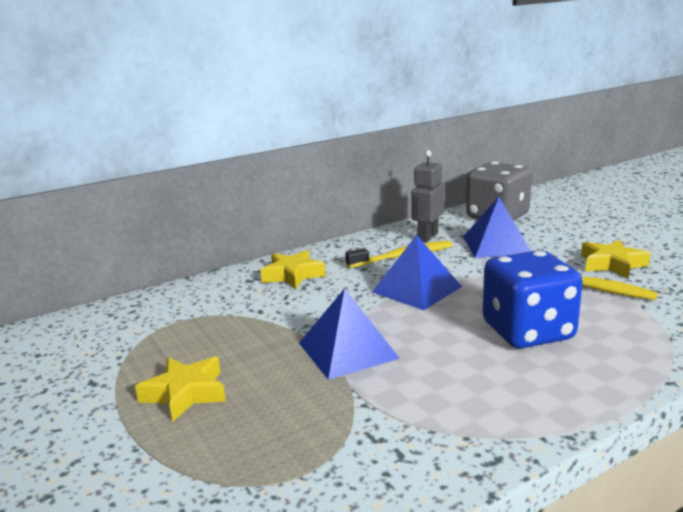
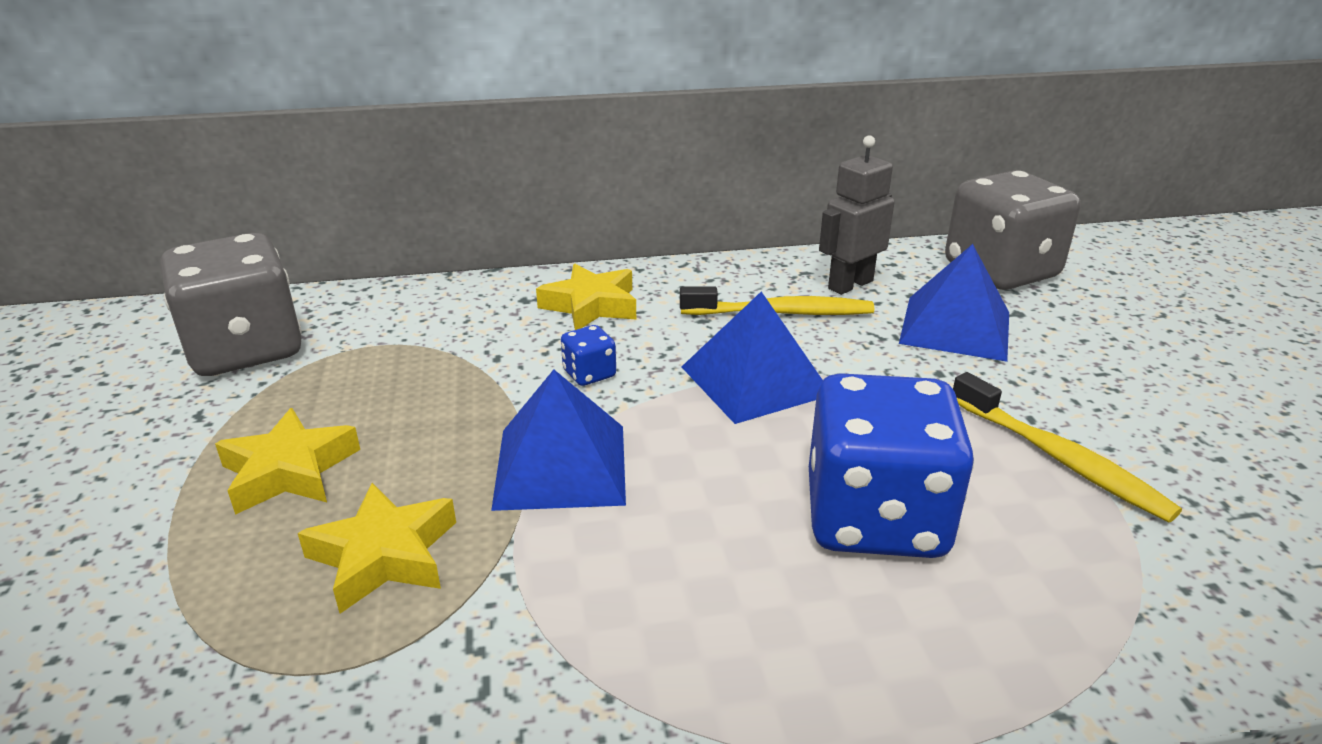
camera: 20 degrees right, 10 degrees up
yellow star [581,239,651,279] -> yellow star moved to [298,483,456,614]
none -> grey dice [160,233,302,376]
none -> blue dice [561,325,616,386]

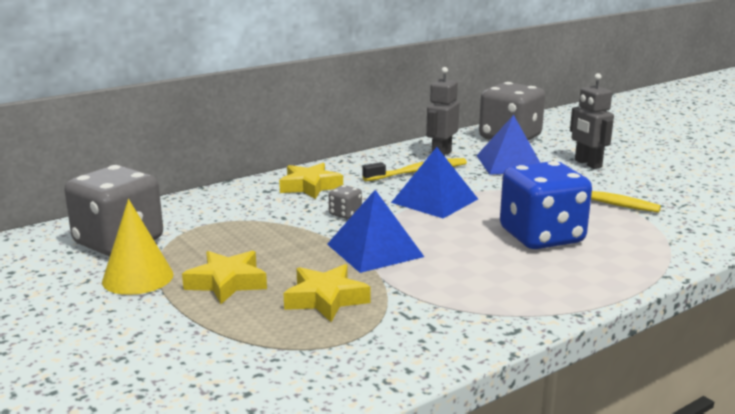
camera: 25 degrees left, 10 degrees down
blue dice [561,325,616,386] -> grey dice [329,185,362,219]
none -> yellow cone [102,199,174,295]
none -> grey robot [570,73,614,169]

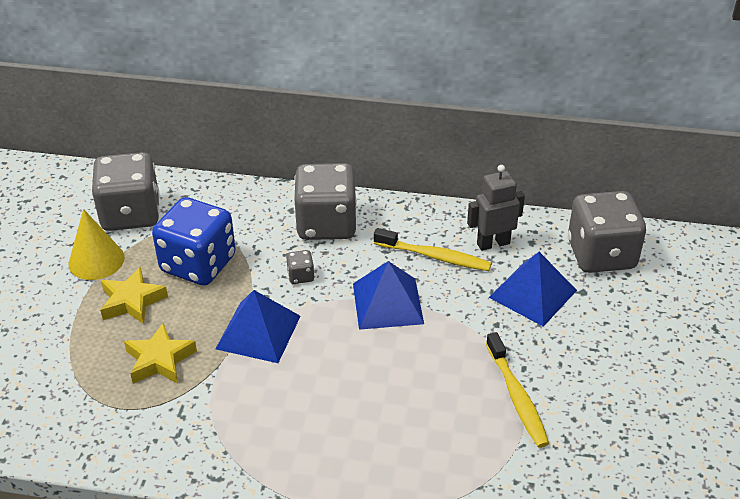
camera: 45 degrees right, 20 degrees up
yellow star [279,163,343,199] -> grey dice [294,163,357,240]
blue dice [500,161,592,249] -> blue dice moved to [152,197,236,286]
grey robot [570,73,614,169] -> none

